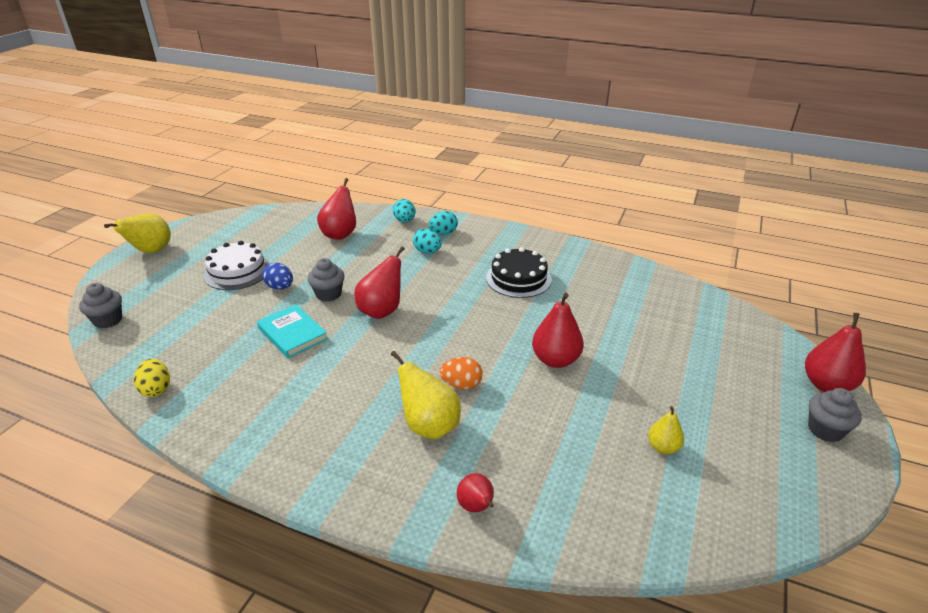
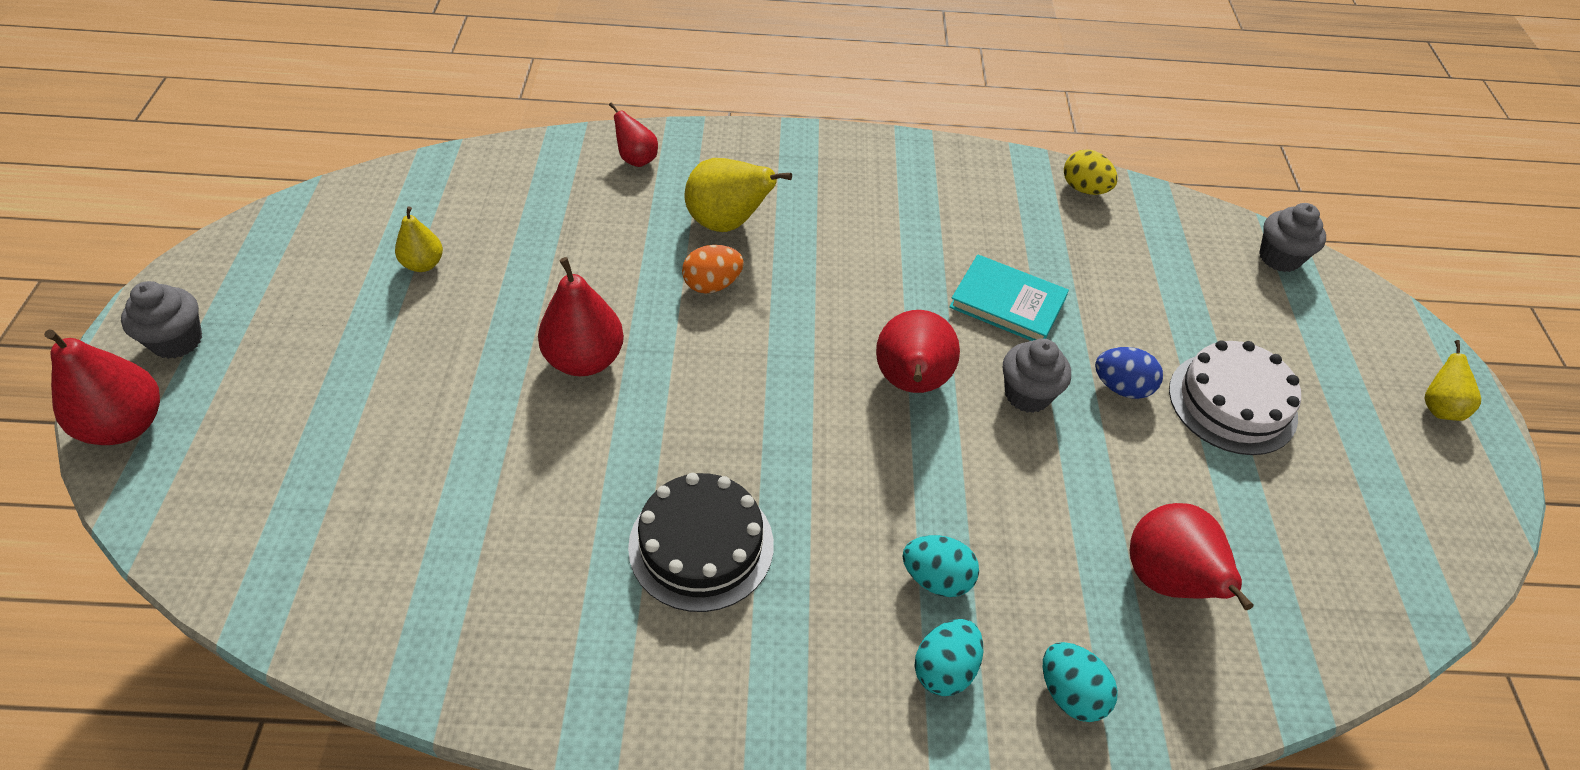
camera: 155 degrees right, 15 degrees up
yellow pear [104,213,171,253] -> yellow pear [1424,340,1481,421], size x0.58

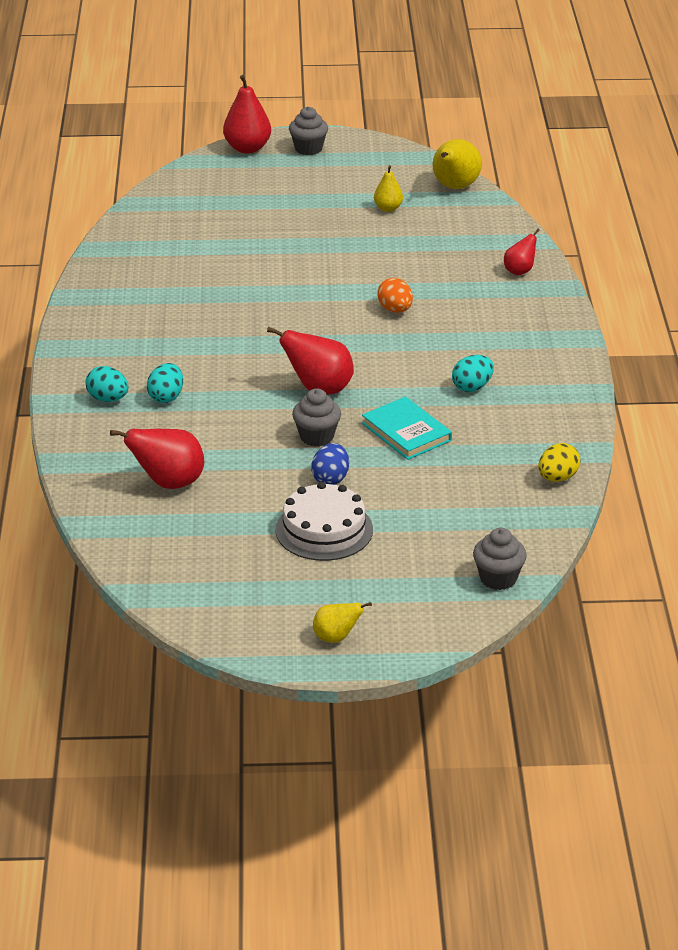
camera: 90 degrees right, 15 degrees down
red pear [538,257,624,376] -> none
black cake [628,473,774,612] -> none
yellow pear [685,158,792,232] -> yellow pear moved to [432,139,482,189]
turquoise book [949,254,1069,341] -> turquoise book turned 60 degrees counterclockwise [362,397,452,460]
turquoise egg [1043,642,1118,722] -> turquoise egg moved to [452,355,494,392]

